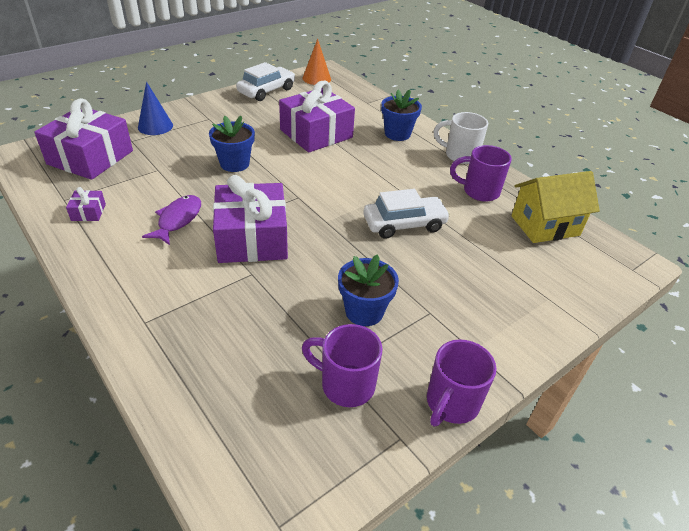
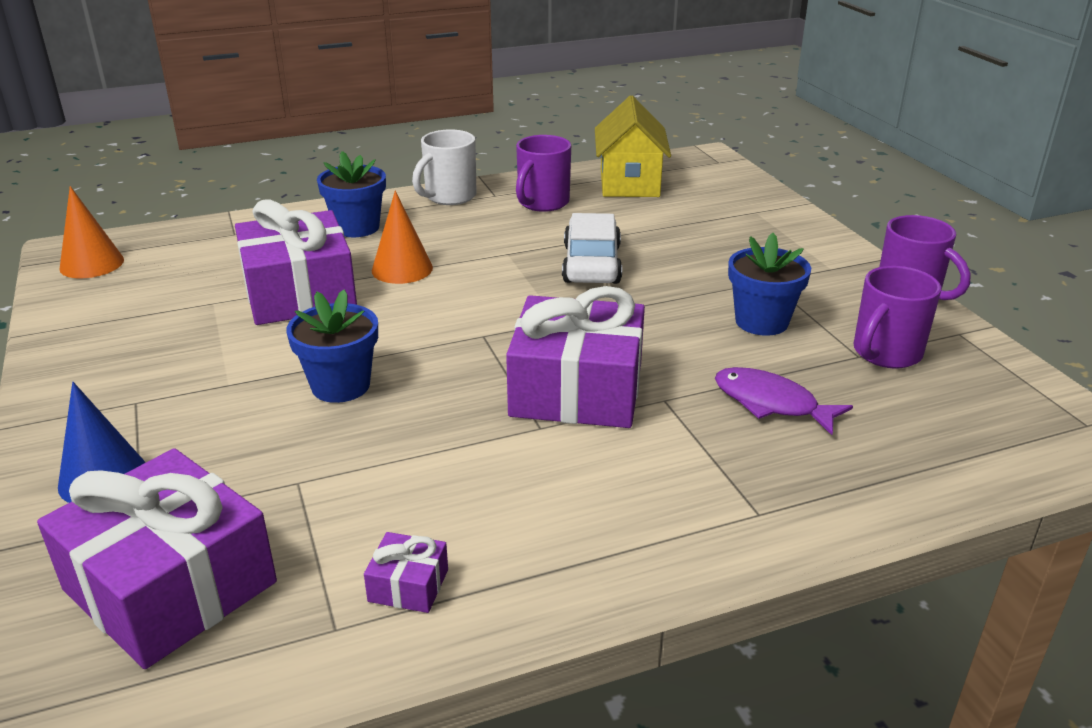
camera: 70 degrees left, 10 degrees down
purple fish [142,195,201,245] -> purple fish moved to [715,367,853,435]
white car [236,62,295,101] -> none
none -> orange cone [372,191,433,284]

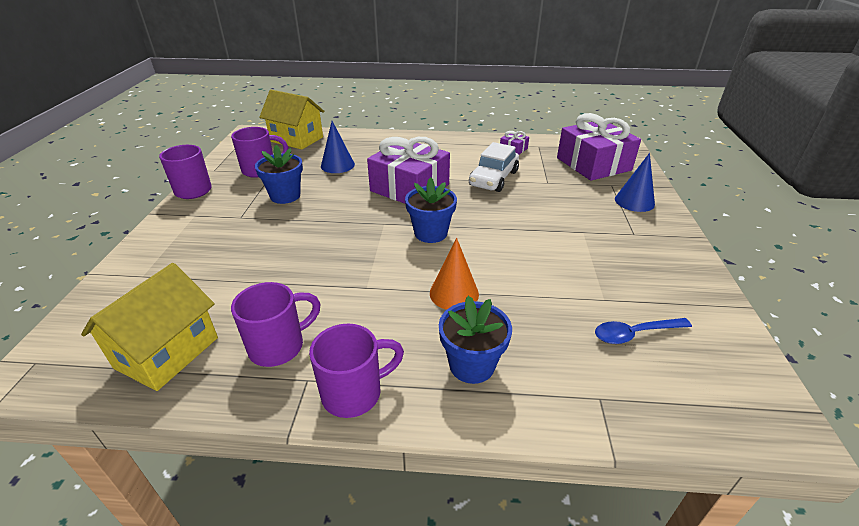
camera: 155 degrees left, 5 degrees up
orange cone [59,186,124,279] -> none
purple gift [235,199,357,325] -> none
blue flower pot [286,290,378,403] -> blue flower pot moved to [405,177,457,243]
white mug [412,129,477,205] -> purple mug [309,324,404,418]
white car [562,213,622,284] -> white car moved to [469,142,519,192]
purple fish [715,367,853,435] -> blue cone [321,121,355,173]
none -> yellow house [259,90,324,150]
none -> blue spoon [595,318,692,344]

